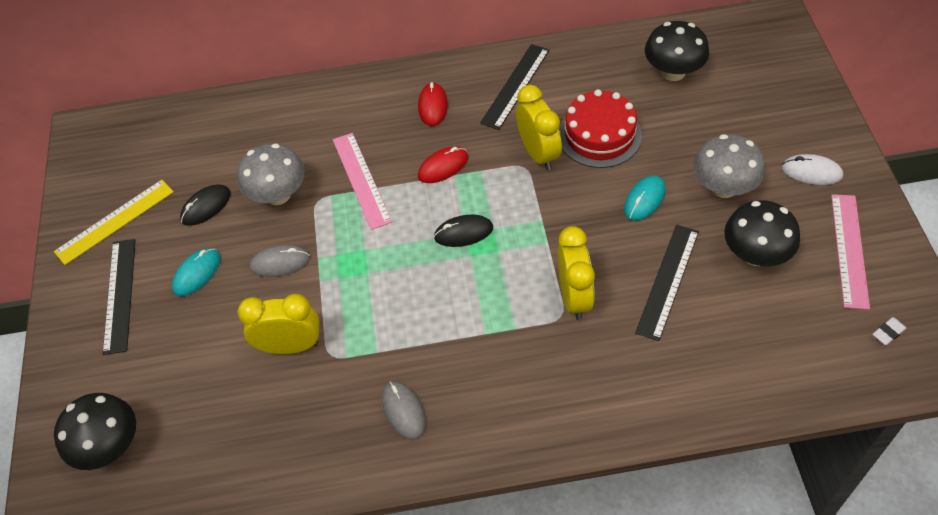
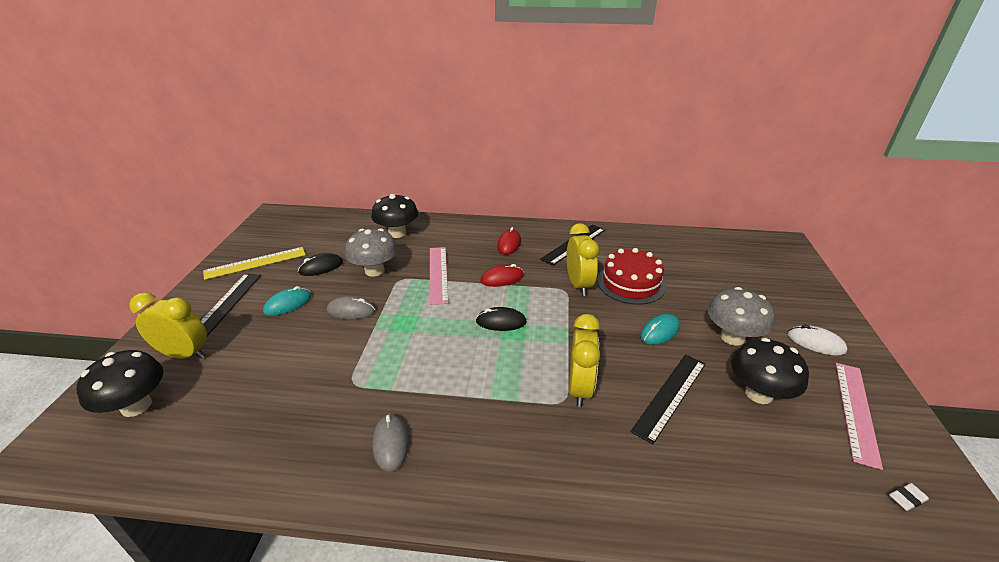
camera: 10 degrees right, 20 degrees down
yellow clock [238,294,320,354] -> yellow clock moved to [129,292,207,359]
black mushroom [645,21,709,81] -> black mushroom moved to [371,194,418,238]

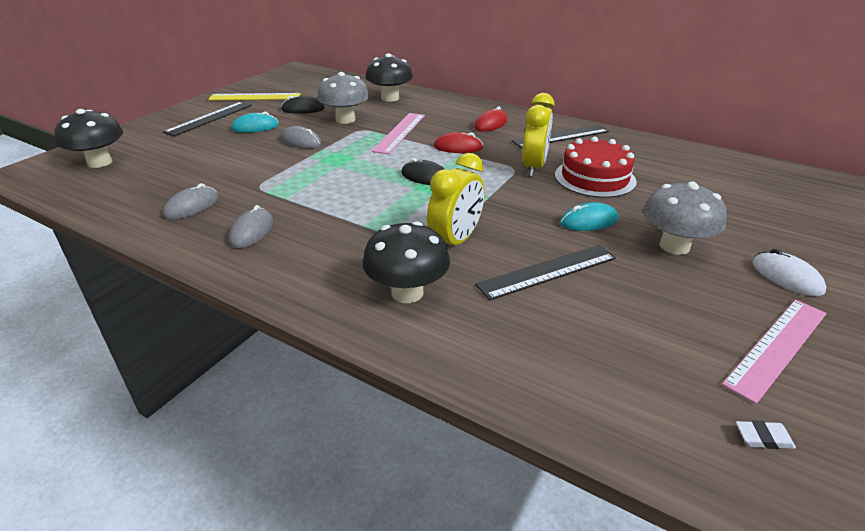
camera: 25 degrees right, 0 degrees up
yellow clock [129,292,207,359] -> none
black mushroom [731,338,809,404] -> black mushroom moved to [363,221,450,303]
none -> grey mouse [163,183,218,220]

